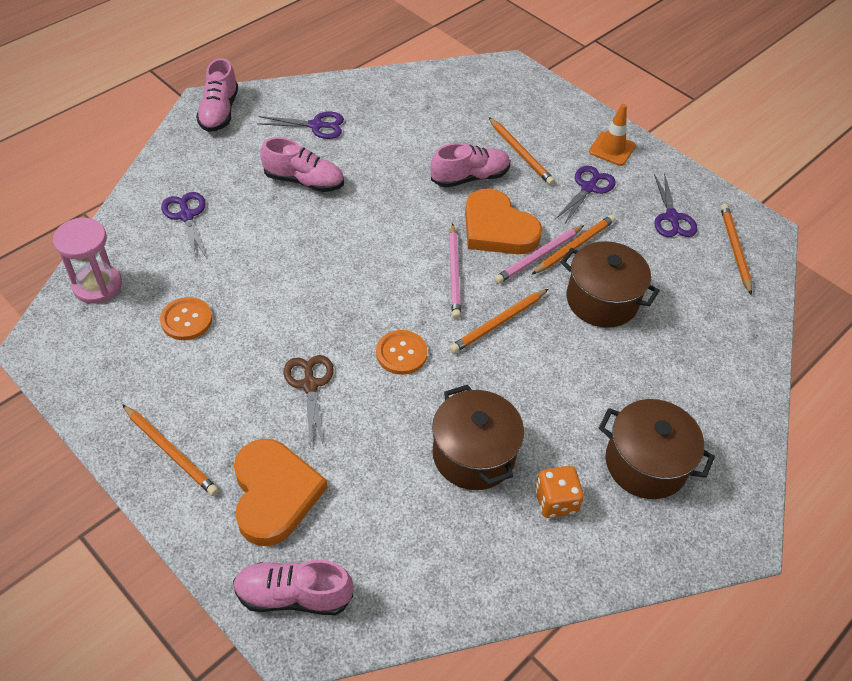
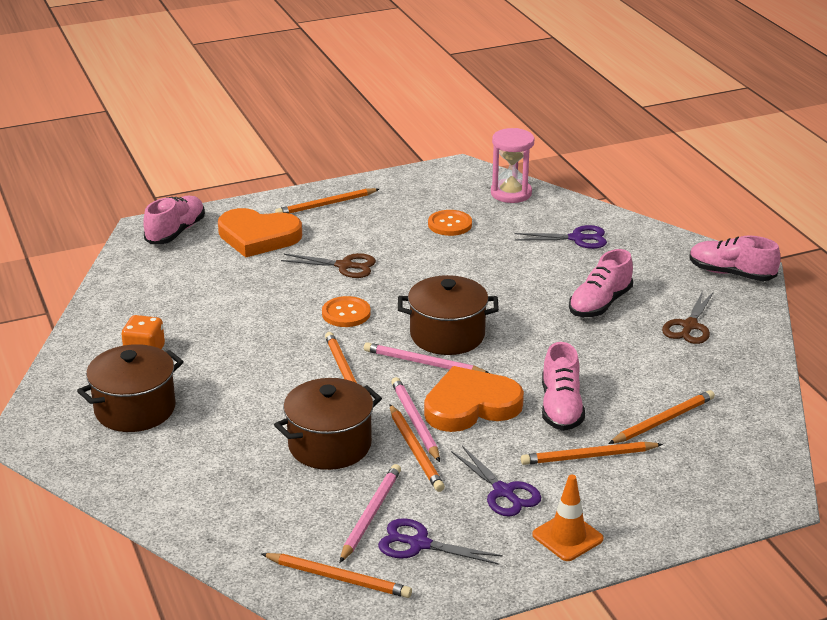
camera: 115 degrees right, 20 degrees down
purple scissors [257,112,344,139] -> brown scissors [662,291,714,344]
brown pot [432,385,524,490] -> brown pot moved to [398,275,499,355]
none -> pink pencil [340,464,401,563]
none -> orange pencil [608,390,715,444]

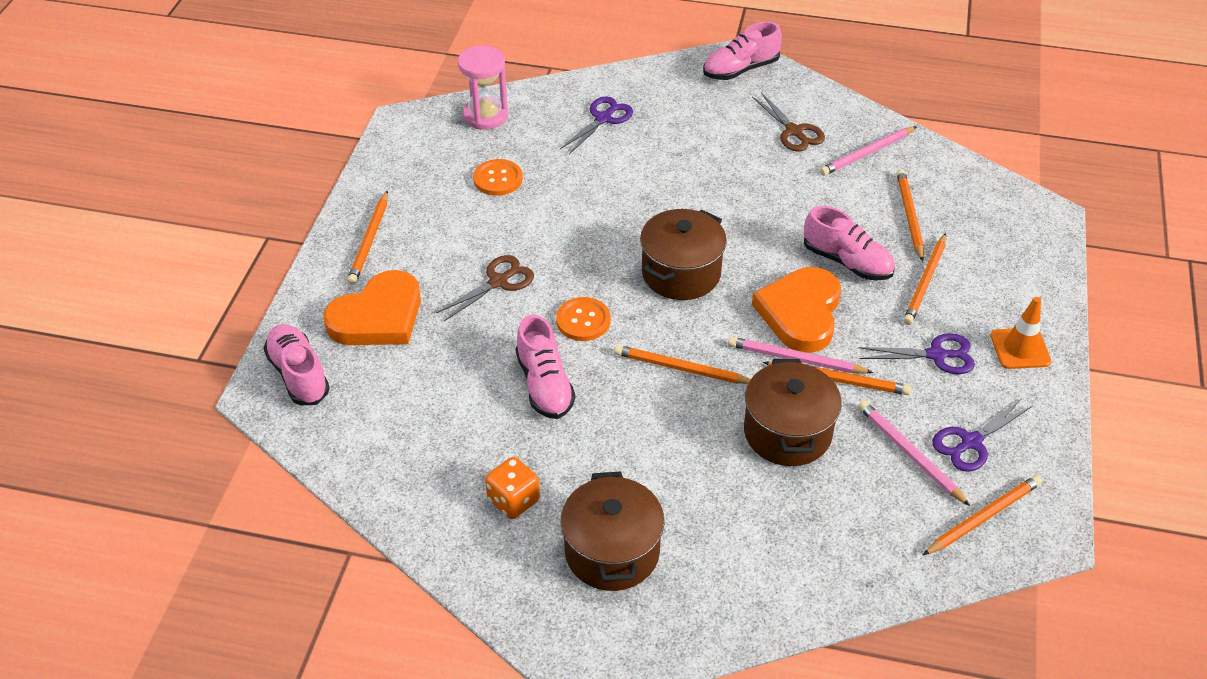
camera: 55 degrees left, 15 degrees up
pink pencil [364,342,489,373] -> pink pencil moved to [820,126,917,176]
pink shoe [569,249,633,317] -> pink shoe moved to [516,314,575,419]

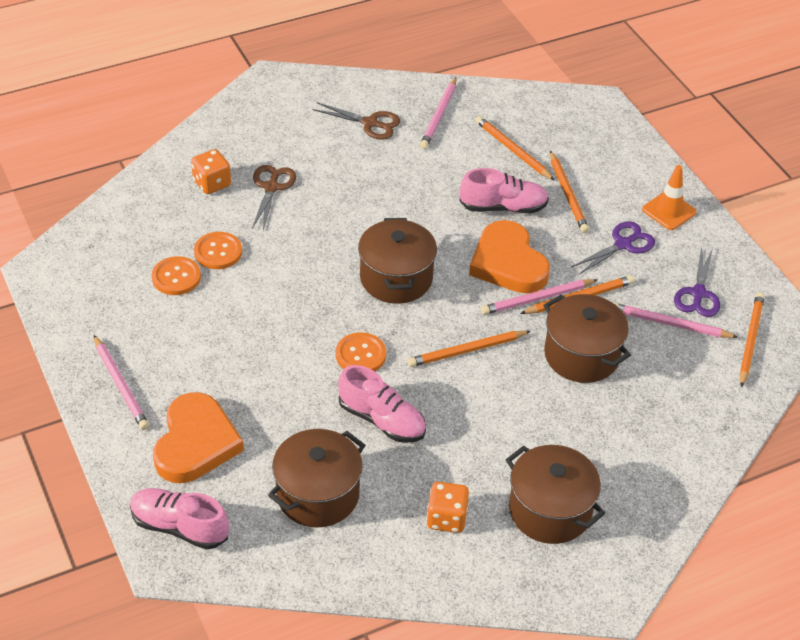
camera: 40 degrees left, 0 degrees up
orange pencil [347,190,388,285] -> pink pencil [94,335,149,430]
brown scissors [436,255,534,321] -> brown scissors moved to [252,165,296,230]
pink hourglass [458,45,508,130] -> none
purple scissors [560,96,633,154] -> orange dice [191,149,231,194]
pink shoe [703,21,782,80] -> none
none -> orange button [194,232,242,269]
none -> brown pot [268,429,365,527]

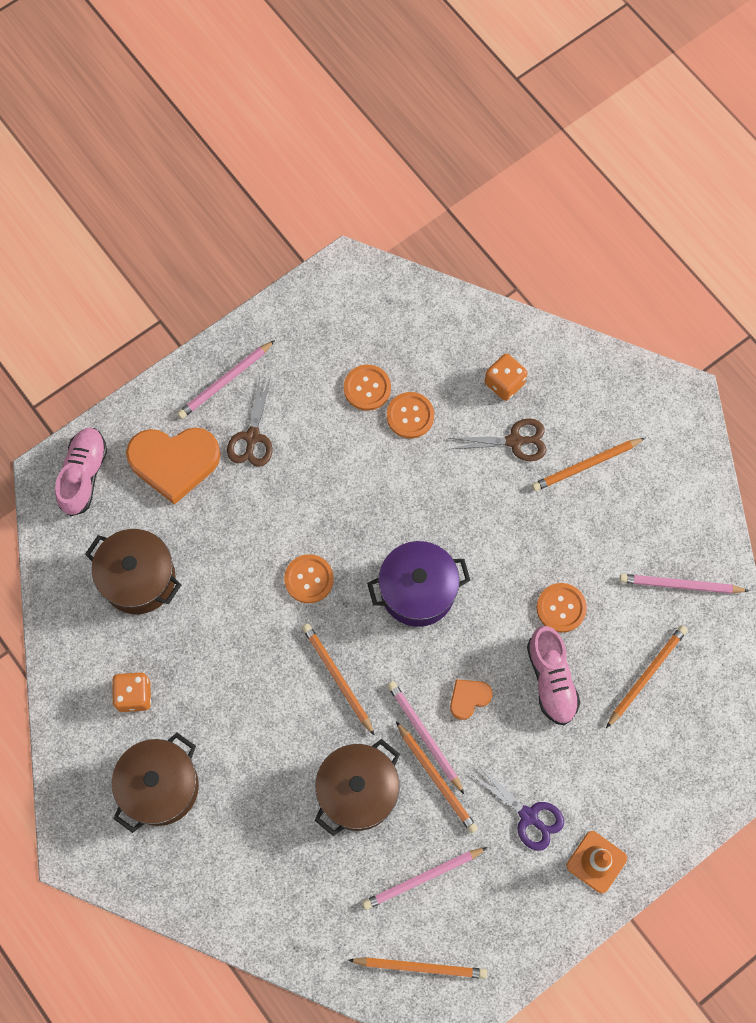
camera: 80 degrees right, 25 degrees up
brown scissors [312,102,400,139] -> brown scissors moved to [227,376,273,467]
pink shoe [338,365,426,443] -> none
brown pot [358,218,437,304] -> purple pot [367,541,470,627]
orange heart [469,220,550,293] -> orange heart [450,679,493,720], size x0.48
orange pencil [550,151,589,233] -> orange pencil moved to [532,438,645,491]
pink pencil [614,303,739,338] -> pink pencil turned 120 degrees counterclockwise [362,847,488,910]
purple scissors [674,246,720,317] -> none
none -> orange button [537,583,587,633]

